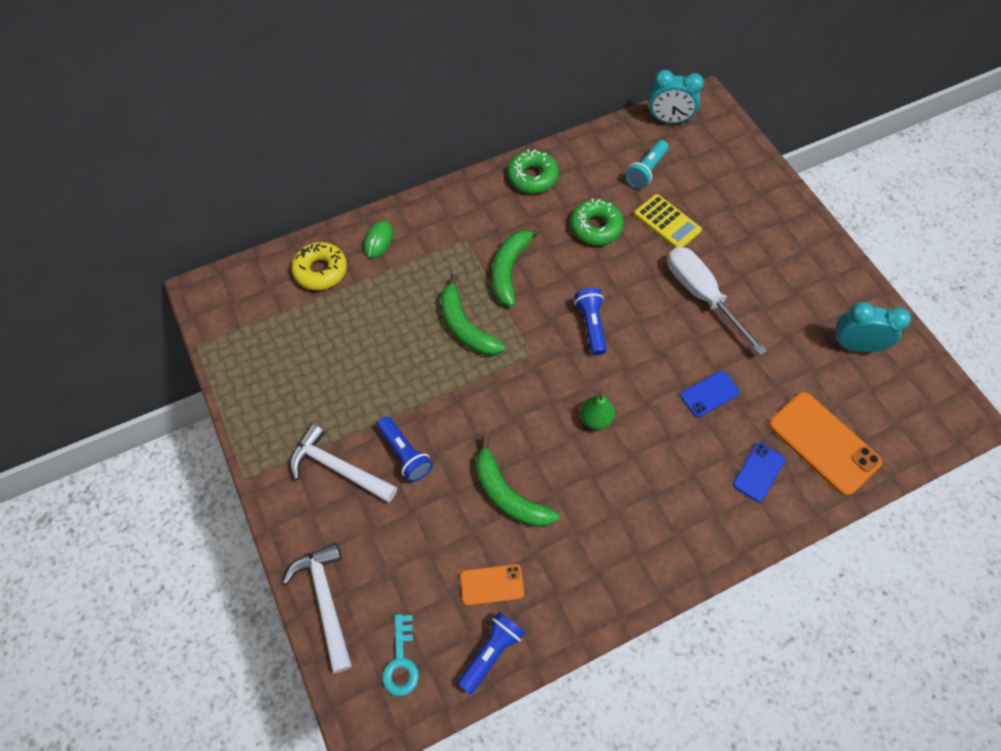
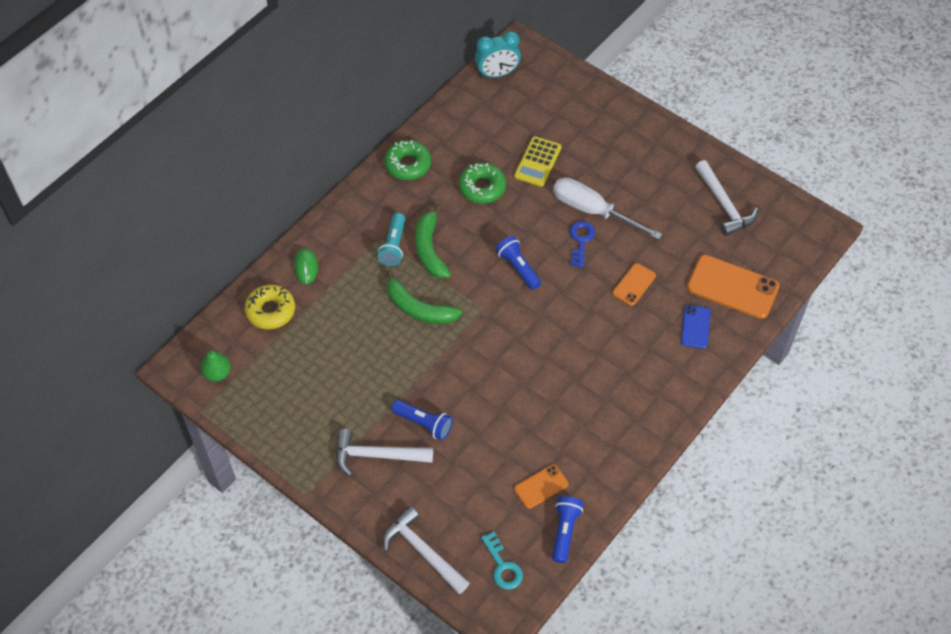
camera: 25 degrees left, 5 degrees down
green banana [476,436,559,527] -> none
green pear [580,393,615,430] -> green pear moved to [201,348,231,382]
turquoise flashlight [626,140,669,189] -> turquoise flashlight moved to [378,213,405,266]
yellow calculator [634,194,702,248] -> yellow calculator turned 90 degrees clockwise [514,136,561,187]
blue phone [680,371,740,417] -> orange phone [612,263,656,306]
turquoise clock [833,302,911,352] -> white hammer [695,160,758,236]
none -> blue key [570,221,595,267]

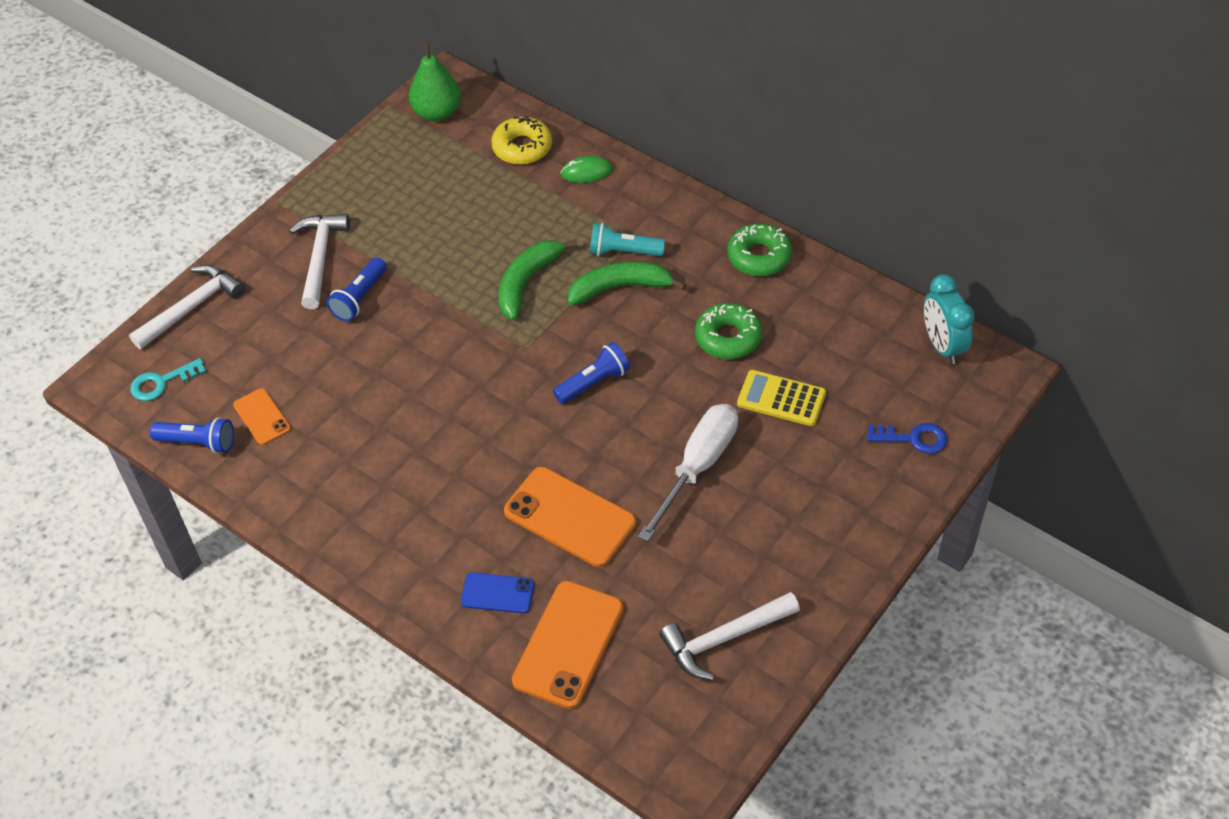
camera: 90 degrees right, 5 degrees down
green pear [201,348,231,382] -> green pear [409,43,461,121], size x1.52
blue key [570,221,595,267] -> blue key moved to [867,423,947,454]
orange phone [612,263,656,306] -> orange phone [504,467,636,567], size x1.83

